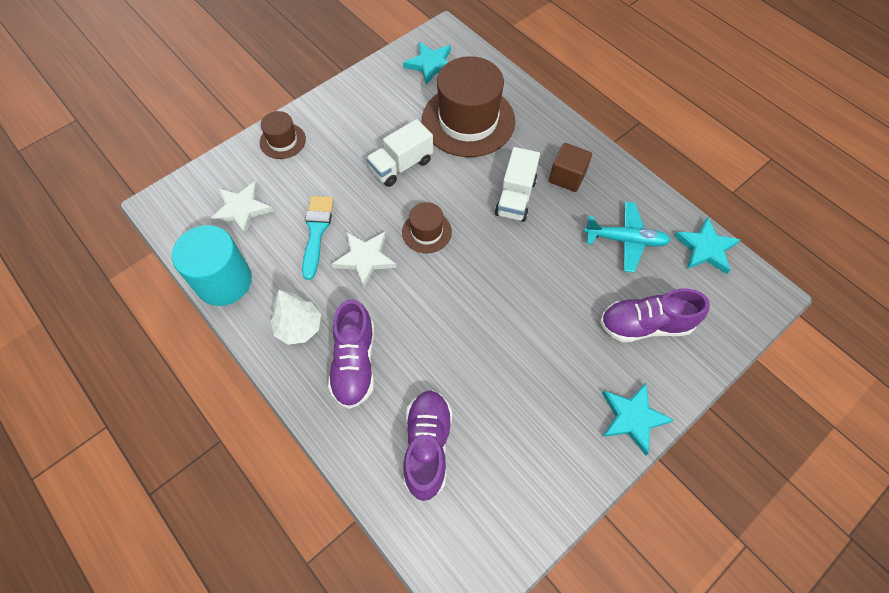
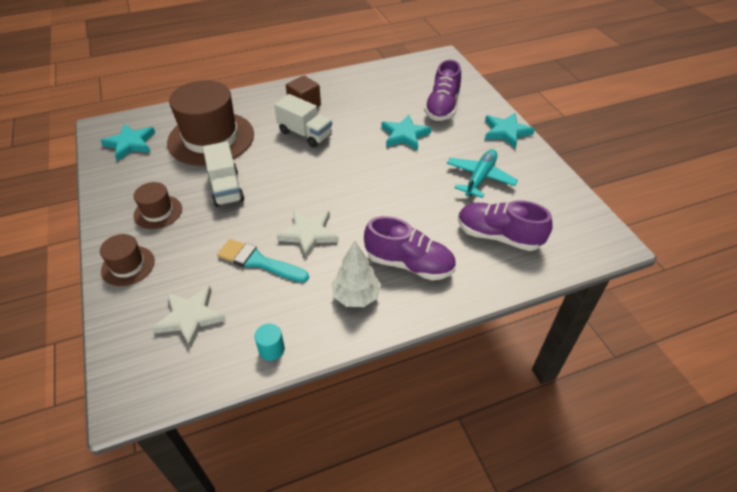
camera: 70 degrees left, 15 degrees down
turquoise cylinder [172,225,252,306] -> turquoise cylinder [255,324,285,361], size x0.41
brown hat [402,202,452,253] -> brown hat moved to [134,182,182,229]
turquoise plane [584,202,671,273] -> turquoise plane moved to [447,149,518,198]
turquoise star [674,217,740,274] -> turquoise star moved to [381,114,432,150]

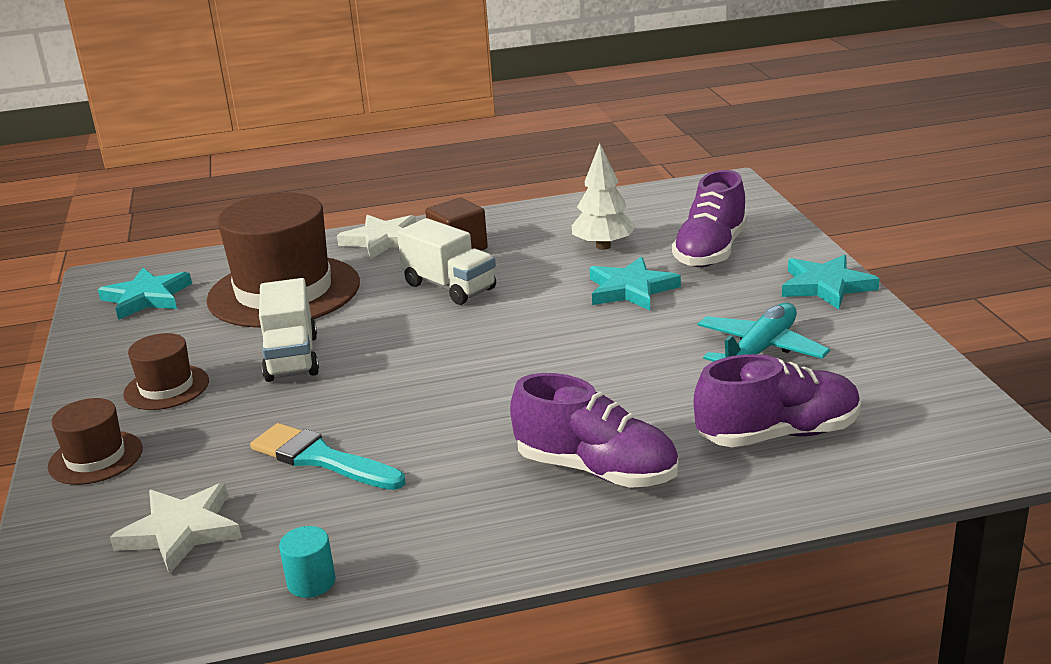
camera: 10 degrees right, 20 degrees down
white star [277,210,339,258] -> white star moved to [337,215,416,260]
white tree [332,241,381,307] -> white tree moved to [572,143,636,250]
purple shoe [458,200,553,251] -> purple shoe turned 135 degrees clockwise [693,354,861,447]

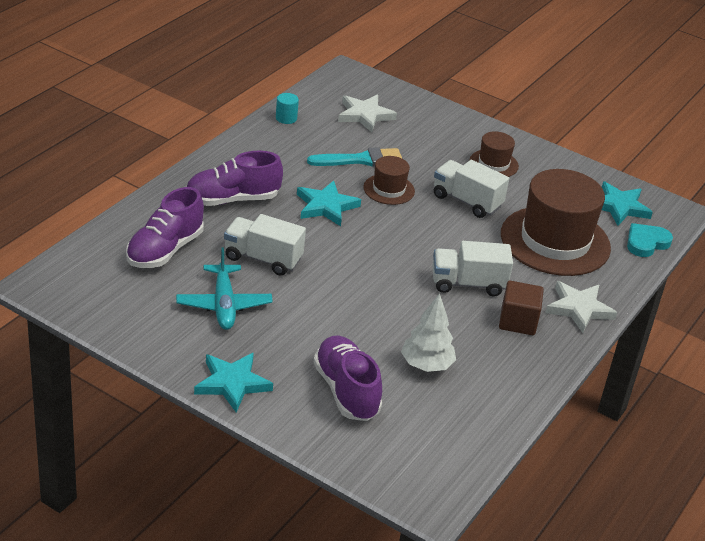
camera: 130 degrees right, 10 degrees up
brown hat [48,398,143,485] -> brown hat moved to [363,156,415,205]
turquoise star [590,257,681,310] -> turquoise star moved to [297,181,361,226]
none -> white truck [224,214,306,276]
none -> turquoise heart [627,223,673,257]

